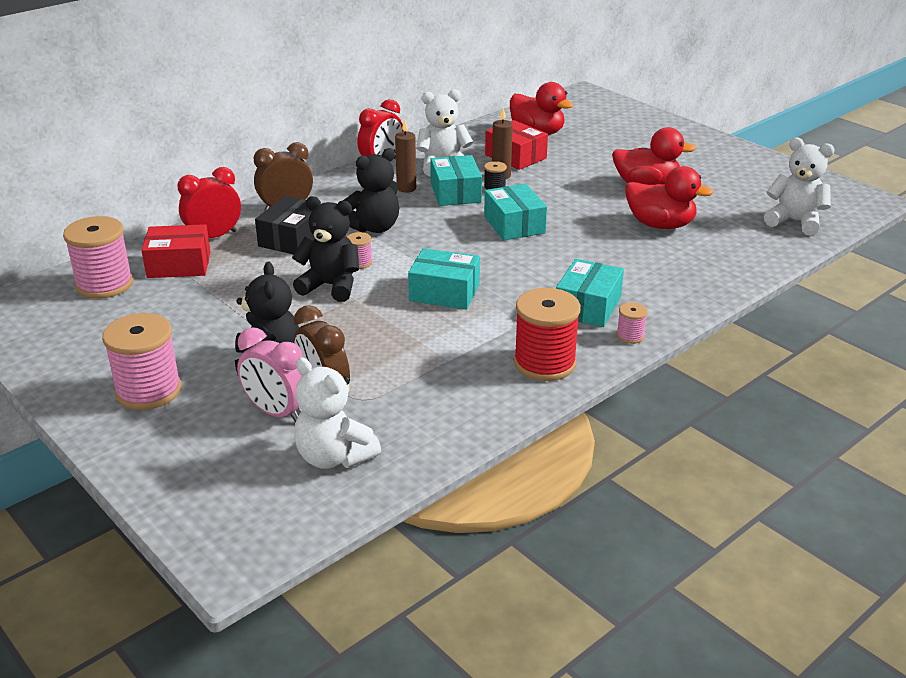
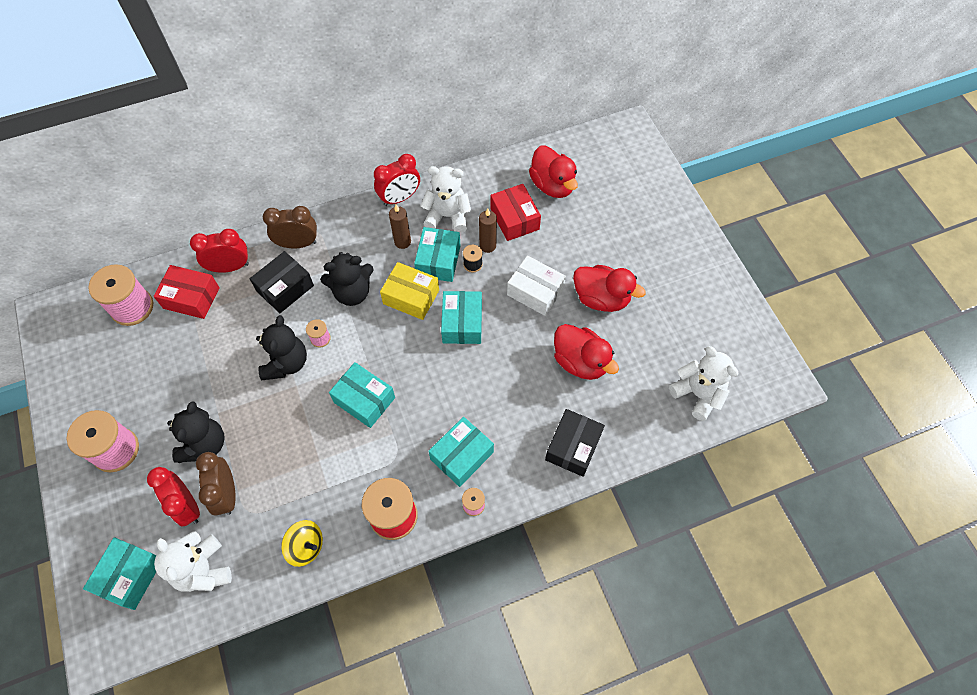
camera: 20 degrees right, 30 degrees up
pink clock [237,327,303,422] -> red clock [147,467,200,527]
black teddy bear [292,196,359,302] -> black teddy bear turned 60 degrees clockwise [256,315,307,380]
none -> turquoise box [83,537,156,610]
none -> yellow spinning top [281,520,323,567]
none -> yellow box [380,262,439,320]
none -> white box [507,255,566,316]
none -> black box [545,409,605,477]

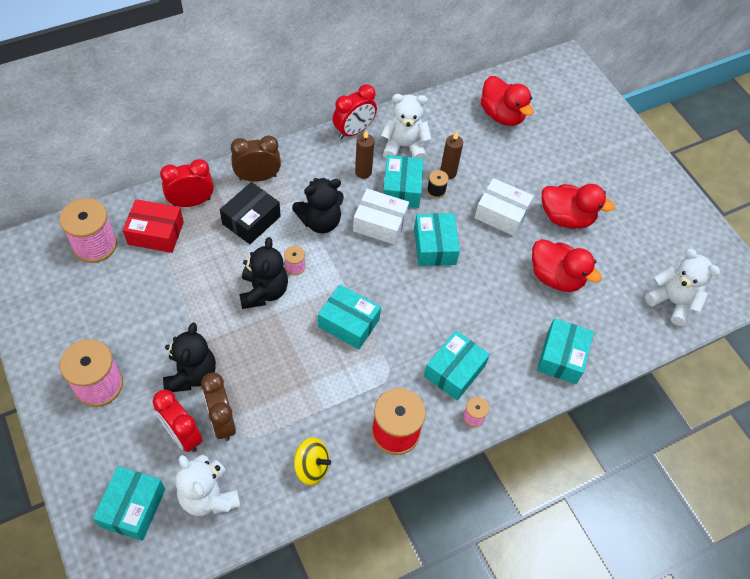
camera: 10 degrees left, 5 degrees down
yellow box [380,262,439,320] -> white box [353,189,409,245]
red box [490,184,541,241] -> none
black box [545,409,605,477] -> turquoise box [537,318,594,384]

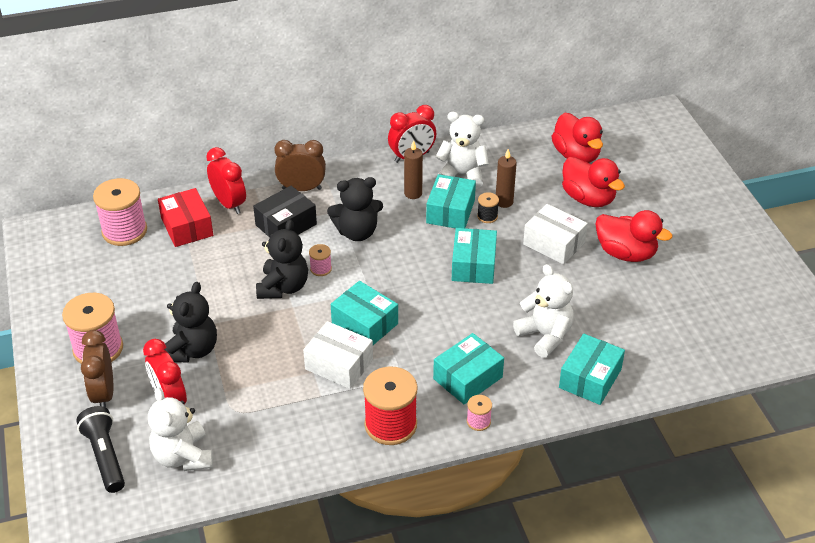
camera: 15 degrees right, 15 degrees down
turquoise box [93,466,165,541] -> black flashlight [76,406,125,493]
red box [123,199,184,253] -> red box turned 45 degrees clockwise [158,188,213,247]
red clock [160,159,214,207] -> red clock turned 60 degrees clockwise [206,147,246,214]
brown clock [201,373,236,441] -> brown clock moved to [81,330,113,408]
yellow spinning top [293,438,331,485] -> none
white box [353,189,409,245] -> white box moved to [303,321,373,389]
red duck [532,239,602,292] -> red duck moved to [562,157,625,207]
white teddy bear [645,249,720,326] -> white teddy bear moved to [513,264,574,358]

